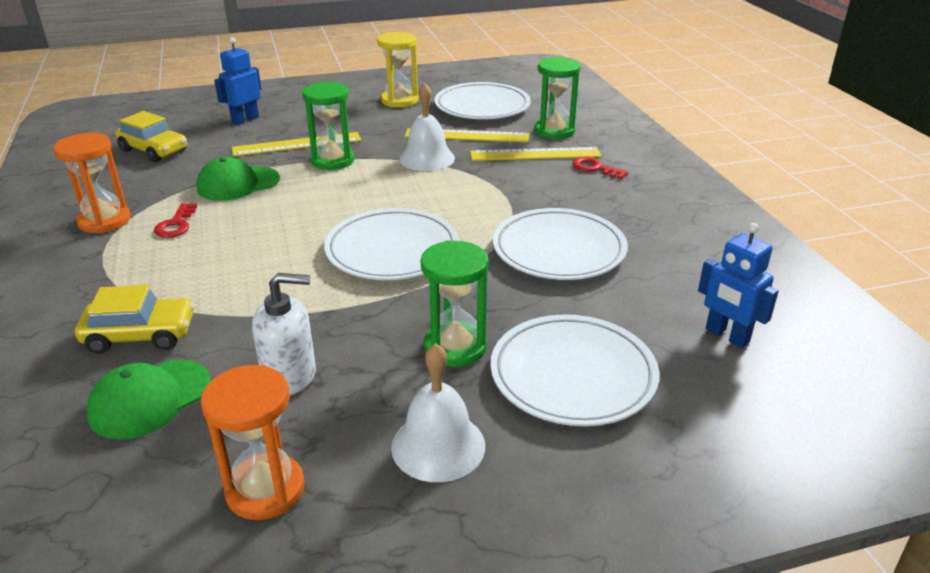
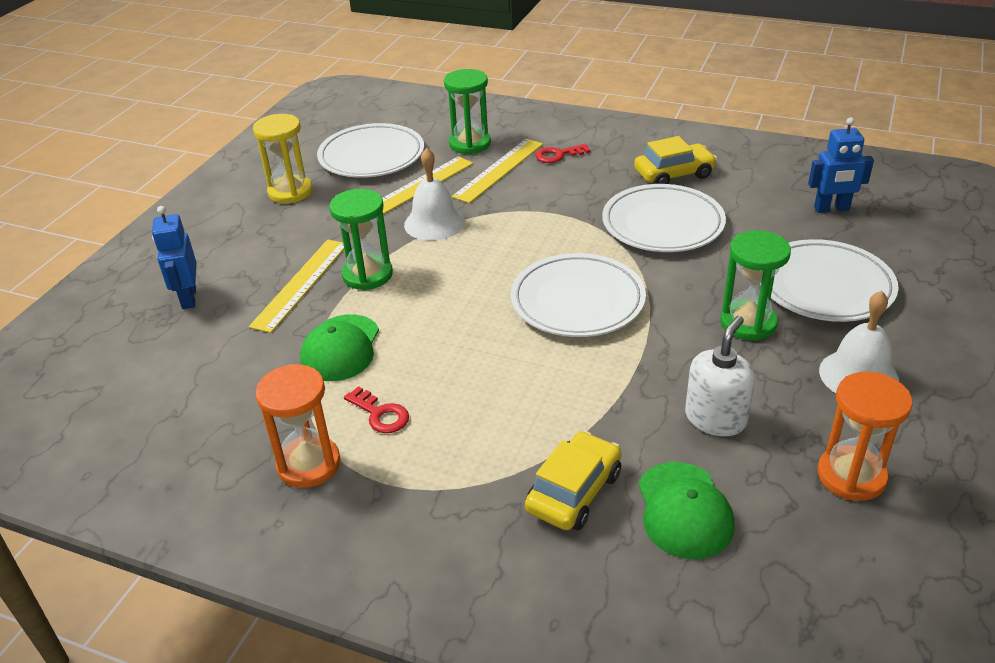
camera: 50 degrees left, 5 degrees up
yellow car [115,111,187,162] -> yellow car moved to [634,136,717,184]

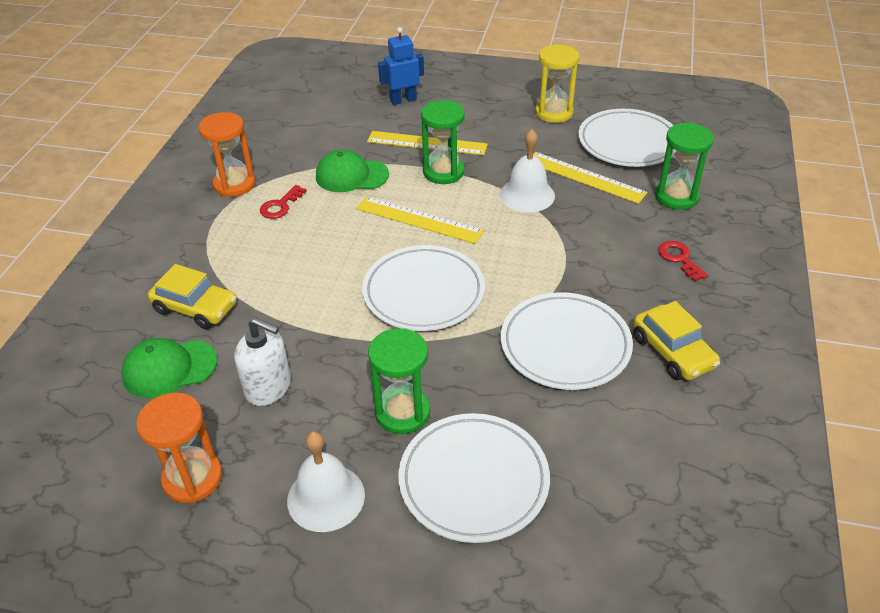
camera: 80 degrees right, 5 degrees up
yellow ruler [452,139,543,203] -> yellow ruler moved to [356,196,484,244]
blue robot [808,117,874,213] -> none

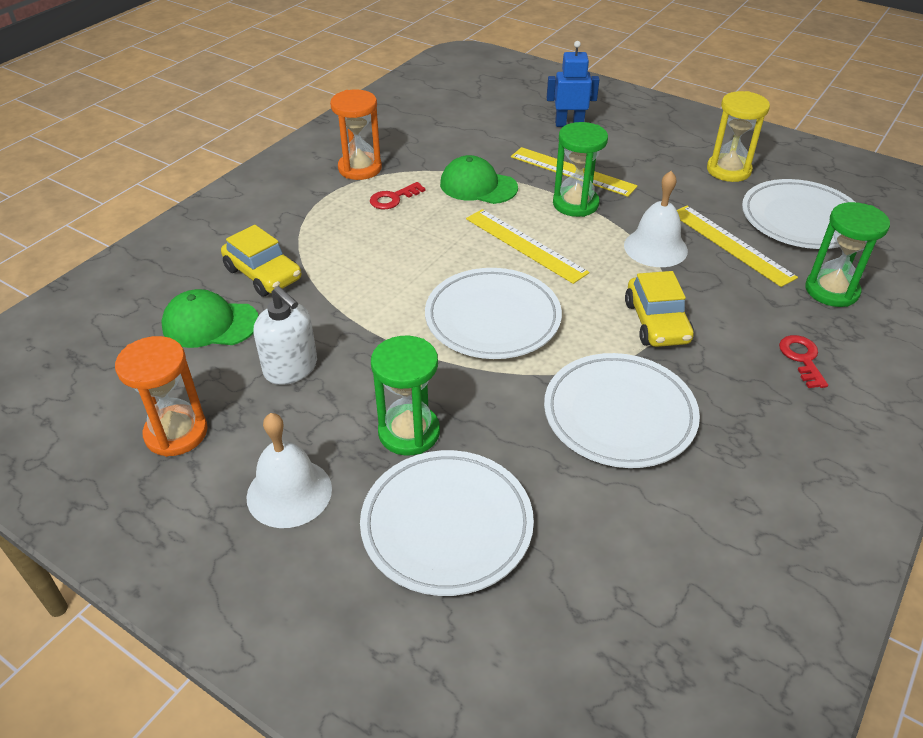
camera: 20 degrees right, 0 degrees up
yellow car [633,301,720,380] -> yellow car moved to [625,271,694,347]

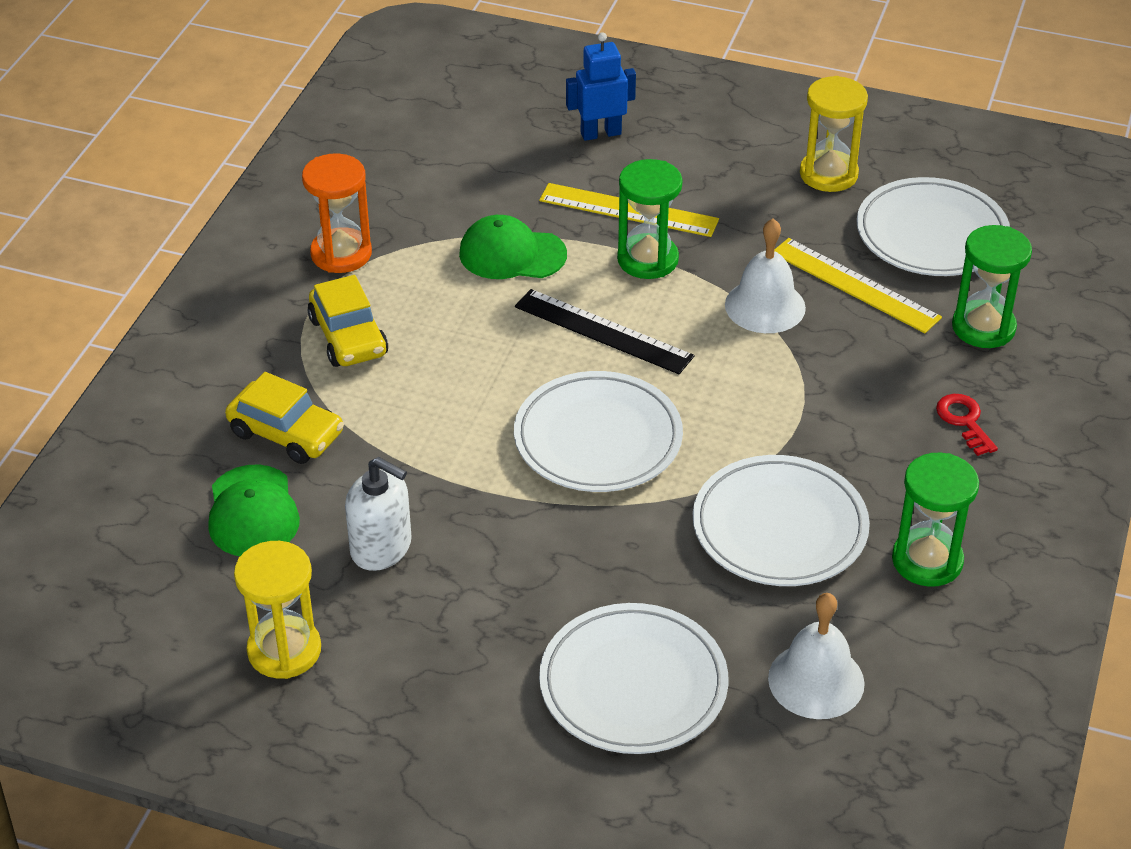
camera: 15 degrees left, 0 degrees up
orange hourglass [115,336,208,457] -> yellow hourglass [234,541,321,679]
green cap [161,289,258,348] -> green cap turned 90 degrees counterclockwise [208,465,300,556]
white bell [246,413,332,528] -> white bell moved to [768,593,865,719]
red key [370,182,426,209] -> none
green hourglass [371,336,440,456] -> green hourglass moved to [892,453,979,587]
yellow ruler [466,209,589,284] -> black ruler [515,289,695,374]
yellow car [625,271,694,347] -> yellow car moved to [308,275,388,367]

